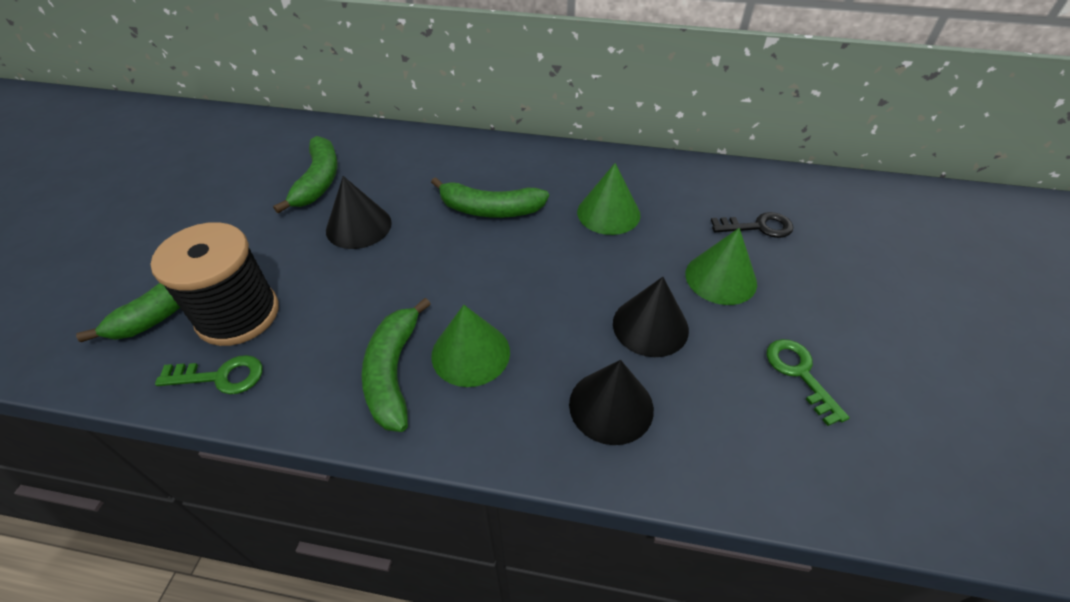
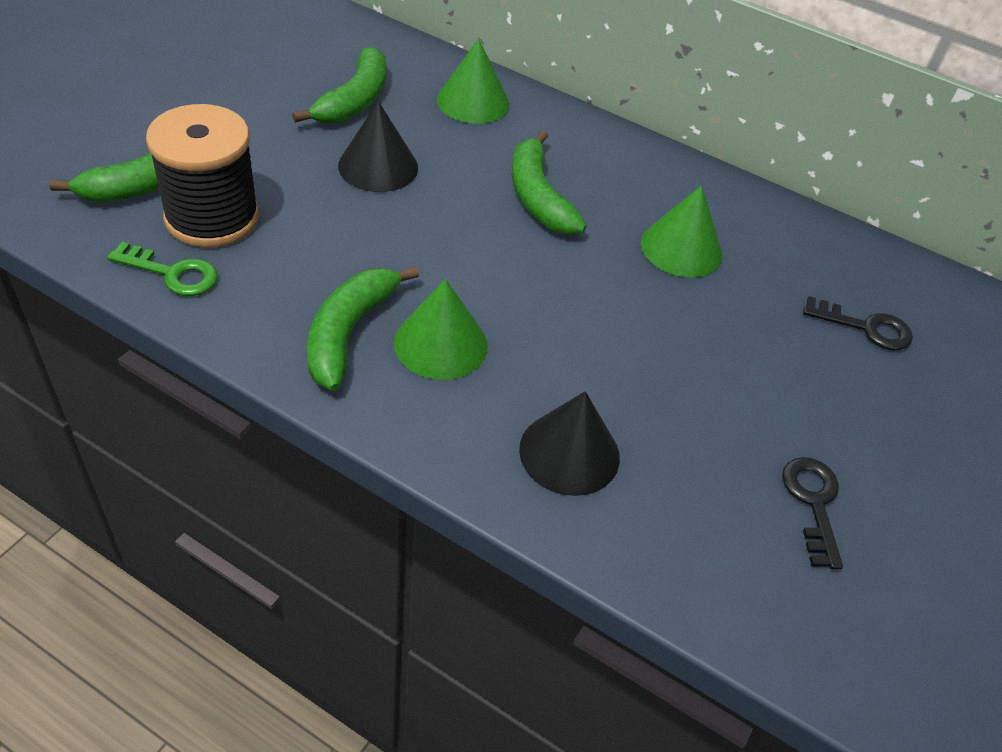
camera: 15 degrees right, 0 degrees up
green banana [431,177,549,218] -> green banana turned 45 degrees clockwise [512,130,586,235]
black cone [613,277,689,357] -> none
green cone [685,228,757,305] -> green cone moved to [437,38,510,124]
green key [767,339,850,426] -> black key [782,457,843,570]

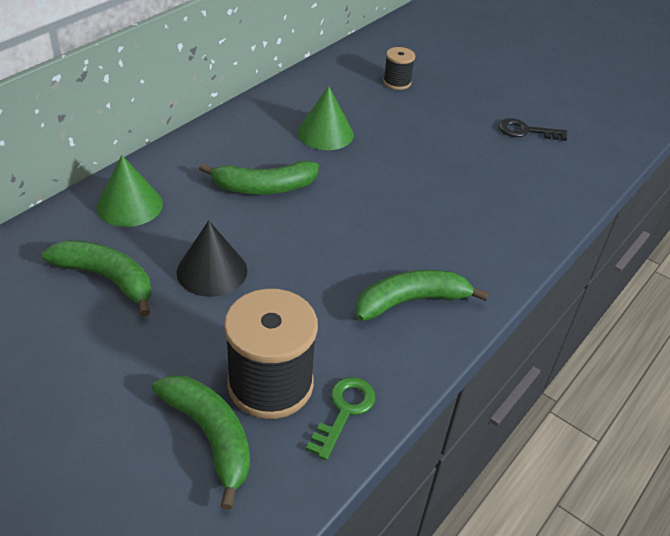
camera: 80 degrees left, 5 degrees down
green banana [307,266,419,391] -> green banana turned 135 degrees clockwise [356,270,489,321]
green cone [394,279,488,380] -> none
black cone [519,391,620,496] -> none
black key [803,296,913,350] -> black spool [383,47,415,90]

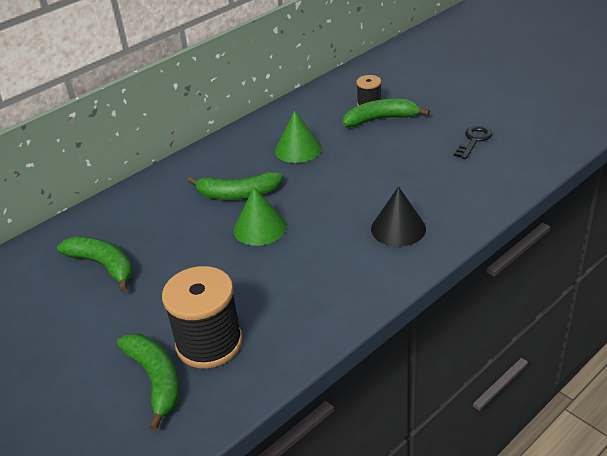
camera: 15 degrees right, 5 degrees down
green cone [97,155,163,227] -> green cone moved to [234,187,287,246]
black cone [177,220,247,297] -> black cone moved to [371,186,426,247]
green key [306,377,375,460] -> none
green banana [356,270,489,321] -> green banana moved to [343,99,430,127]
black key [499,118,567,141] -> black key turned 105 degrees clockwise [454,126,492,159]

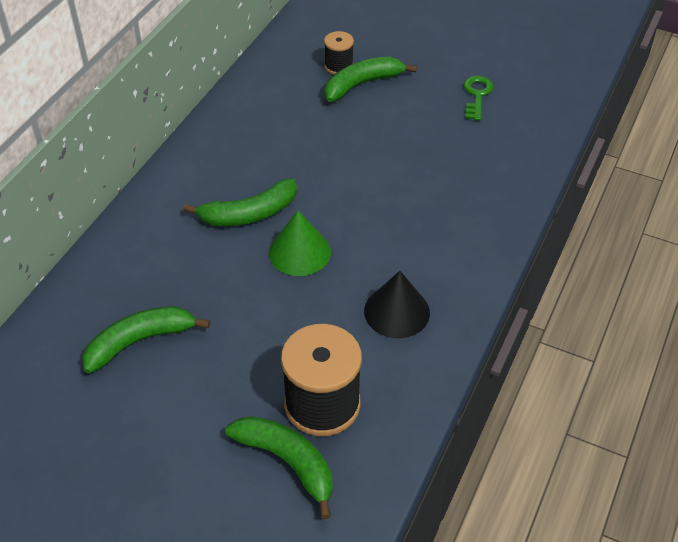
camera: 25 degrees left, 10 degrees up
green banana [57,237,133,292] -> green banana turned 45 degrees counterclockwise [82,306,210,373]
green cone [275,110,322,163] -> none
black cone [371,186,426,247] -> black cone moved to [364,271,430,338]
black key [454,126,492,159] -> green key [464,76,493,121]

